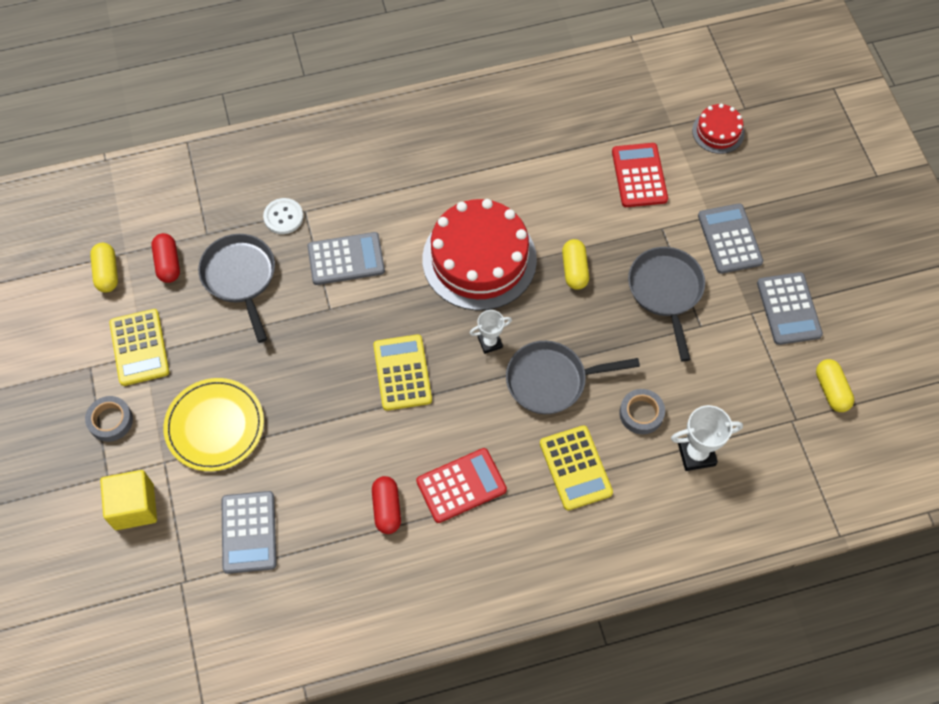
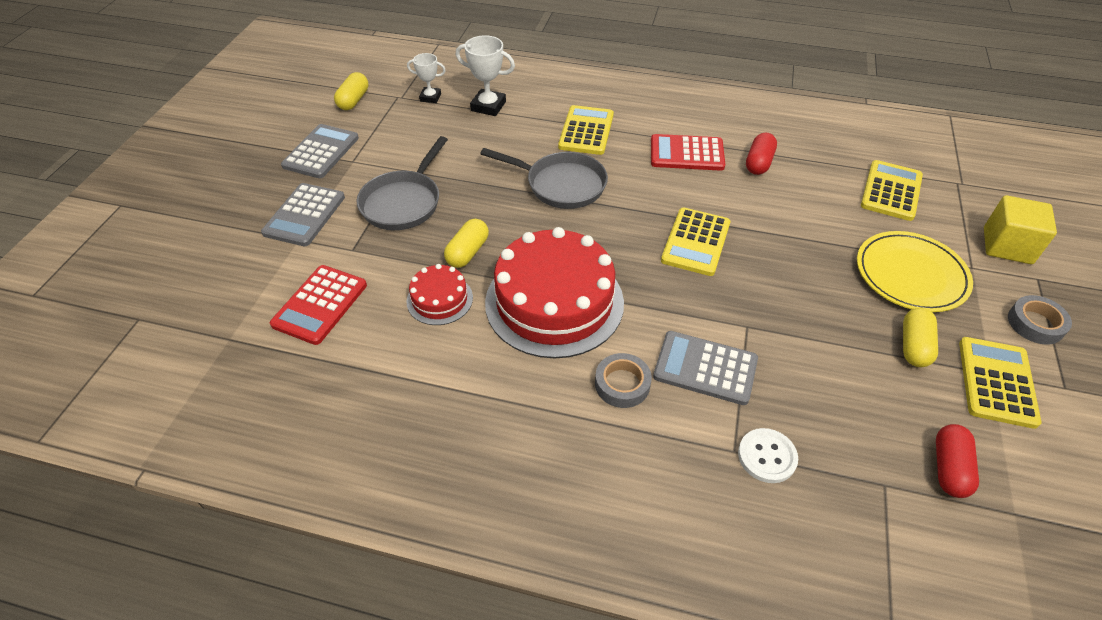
camera: 150 degrees left, 15 degrees down
yellow capsule [90,243,118,292] -> yellow capsule moved to [903,308,938,367]
grey pan [198,234,275,343] -> none
grey calculator [221,491,277,574] -> yellow calculator [861,160,923,221]
white trophy [470,310,512,354] -> white trophy moved to [407,53,446,103]
grey tape [620,389,665,434] -> grey tape moved to [595,353,652,408]
red cake [692,104,745,154] -> red cake moved to [407,264,473,325]

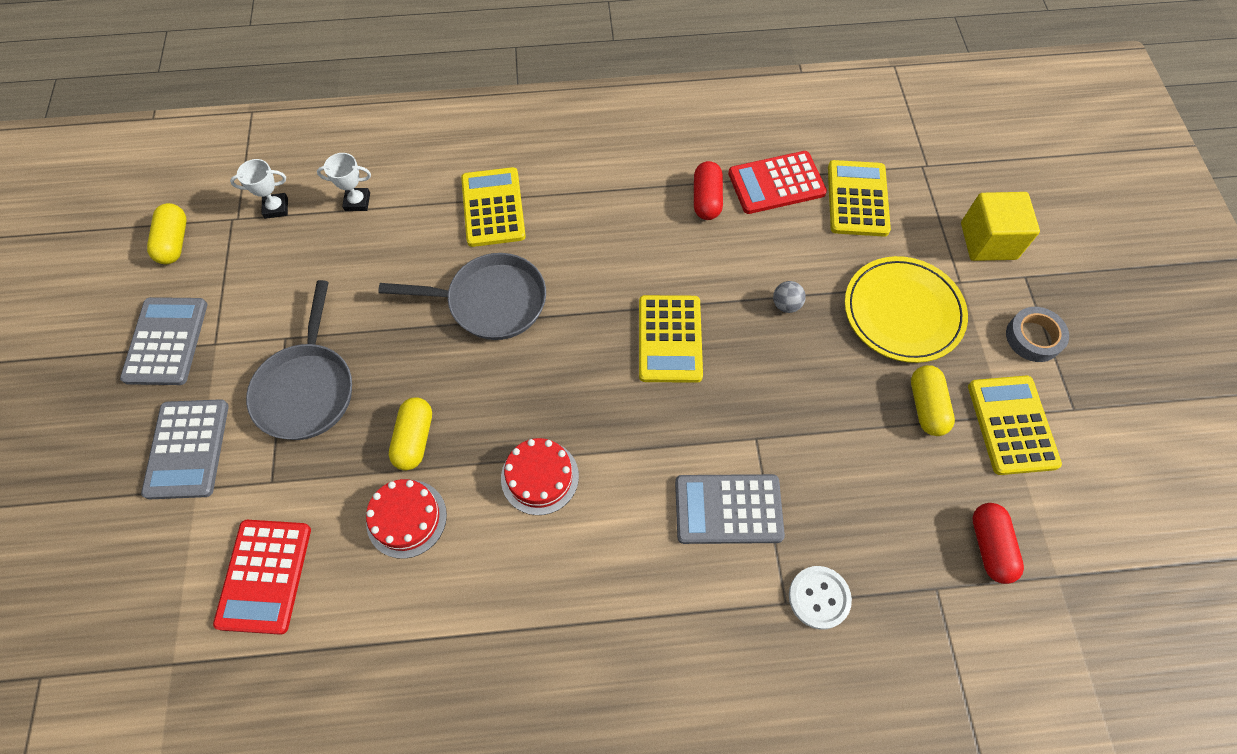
camera: 20 degrees left, 15 degrees up
white trophy [456,35,515,116] -> white trophy [317,153,371,211], size x0.65
red cake [485,227,624,358] -> red cake [501,438,579,515], size x0.48
grey tape [595,353,652,408] -> none
red calculator [651,134,725,171] -> red calculator moved to [728,151,827,214]
none -> grey ball [773,281,806,313]

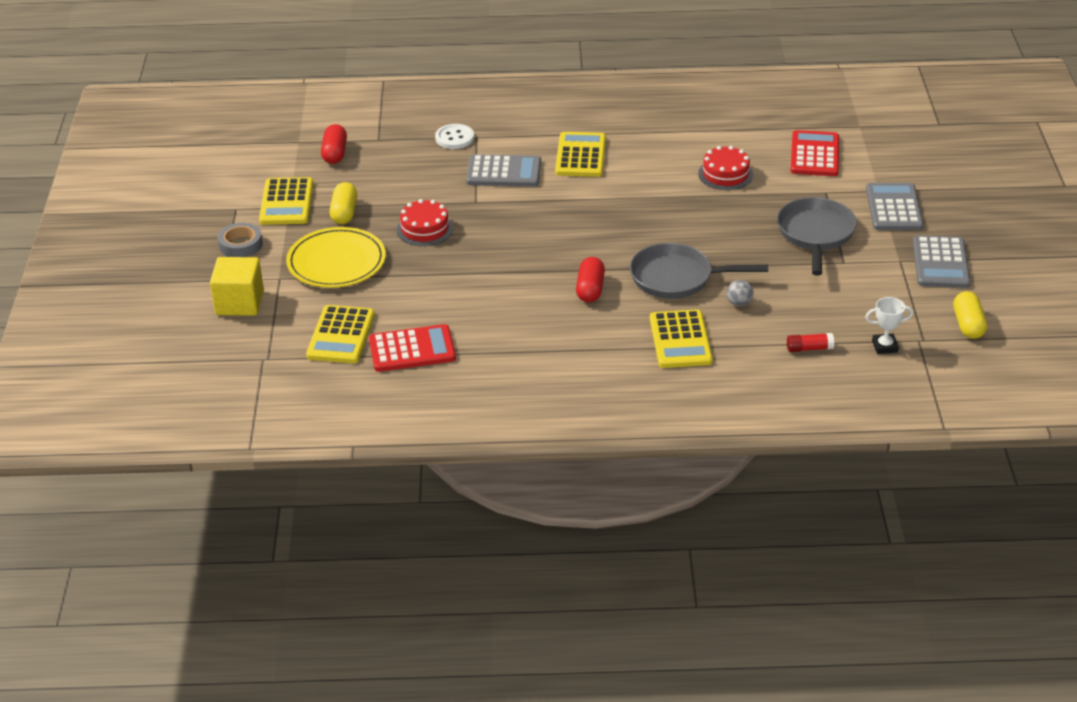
camera: 175 degrees left, 25 degrees down
white trophy [317,153,371,211] -> red glue stick [787,333,834,352]
yellow capsule [389,397,432,470] -> none
red cake [501,438,579,515] -> red cake moved to [396,199,453,246]
yellow calculator [639,295,703,383] -> yellow calculator moved to [555,132,606,177]
red capsule [694,161,723,220] -> red capsule moved to [576,257,605,302]
grey ball [773,281,806,313] -> grey ball moved to [727,280,753,306]

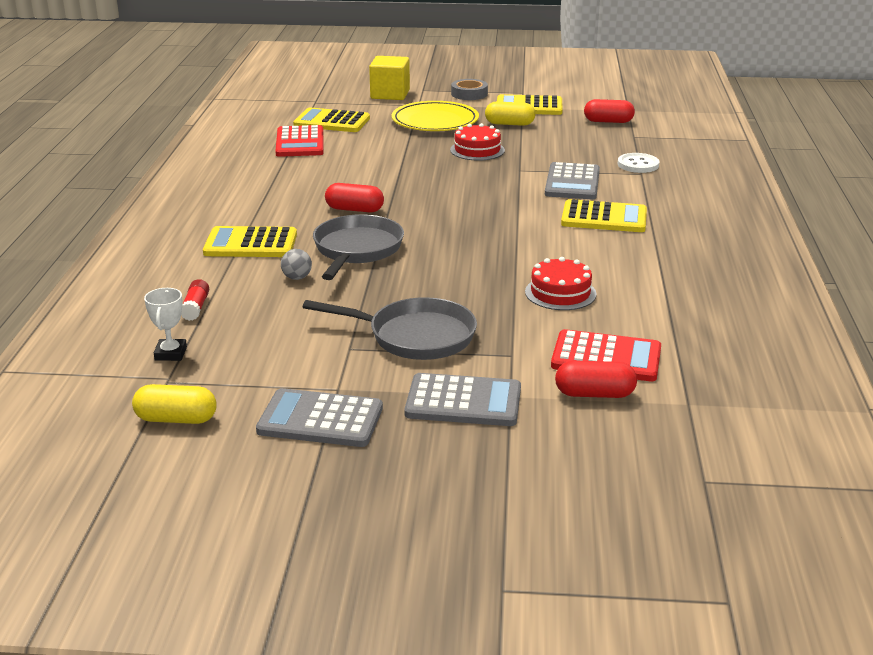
camera: 95 degrees right, 10 degrees down
none -> red capsule [555,361,637,398]

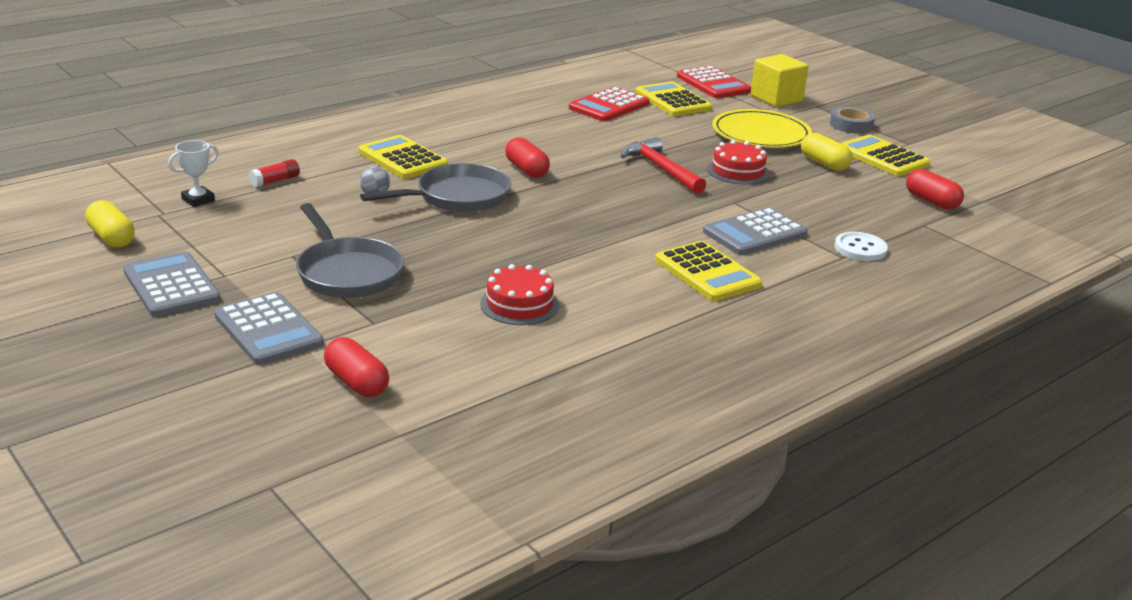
camera: 45 degrees right, 0 degrees up
red calculator [551,329,661,381] -> red calculator moved to [677,66,751,98]
none -> red hammer [621,137,706,194]

